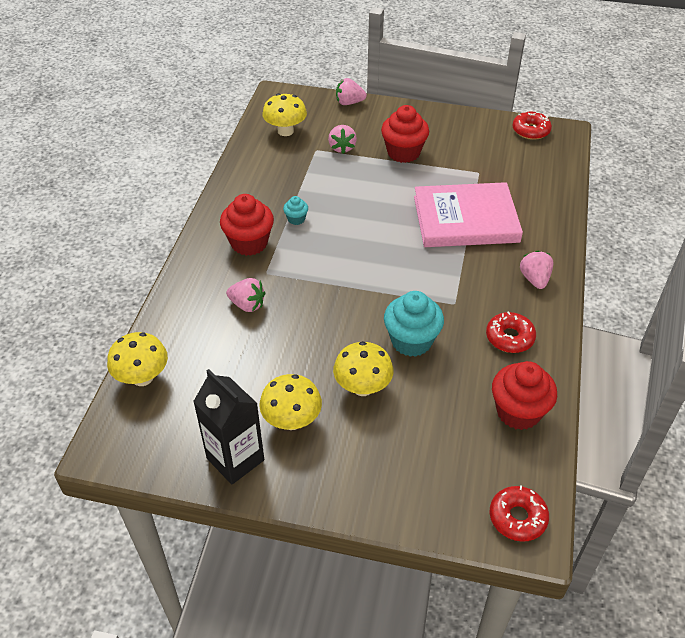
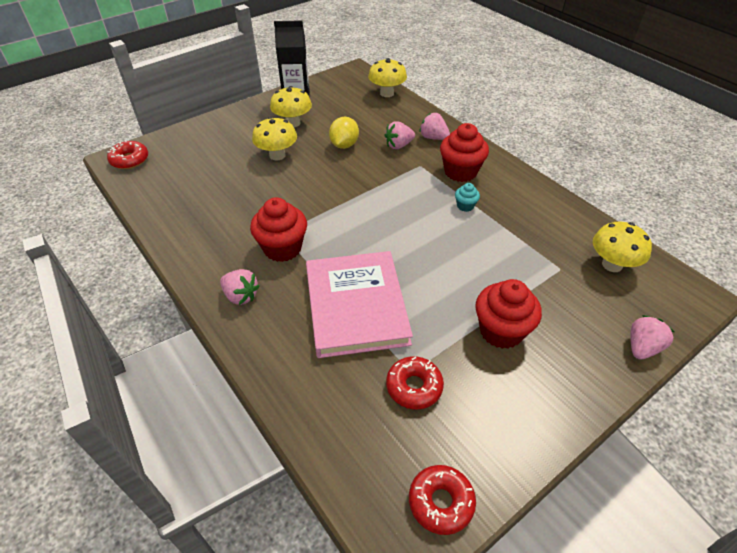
camera: 130 degrees right, 0 degrees up
pink strawberry [328,125,357,154] -> pink strawberry moved to [419,113,450,140]
turquoise cupcake [384,291,444,357] -> none
pink book [414,182,523,247] -> pink book turned 45 degrees counterclockwise [306,251,413,358]
red donut [486,311,536,353] -> red donut moved to [386,356,444,409]
red cupcake [492,361,557,430] -> red cupcake moved to [250,197,307,262]
none -> yellow lemon [329,117,359,149]

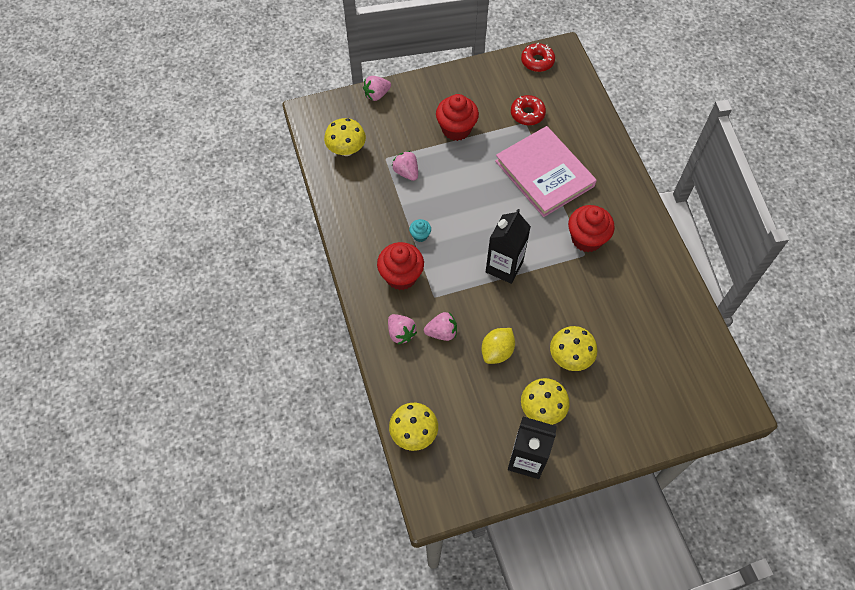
camera: 160 degrees left, 15 degrees up
red donut [107,140,148,169] -> none
pink strawberry [220,269,260,305] -> pink strawberry moved to [392,151,418,181]
pink book [306,251,413,358] -> pink book turned 45 degrees counterclockwise [495,126,597,217]
none -> black carton [486,209,531,284]

